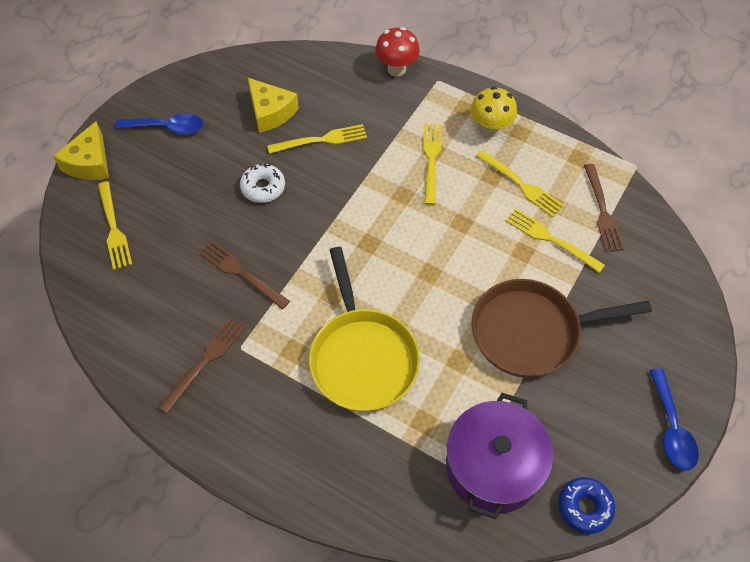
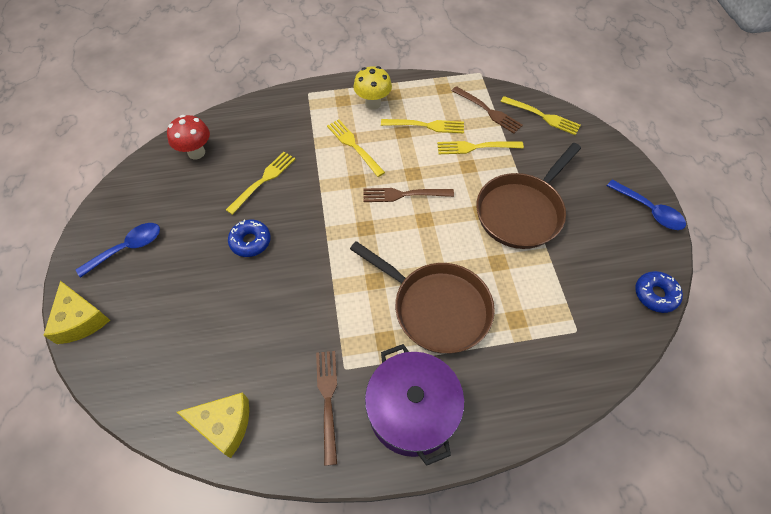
camera: 40 degrees left, 0 degrees up
yellow fork [98,181,132,270] -> yellow fork moved to [500,96,581,135]
brown fork [200,241,290,309] -> brown fork moved to [363,188,454,202]
white donut [240,164,285,203] -> blue donut [228,220,271,257]
yellow cheese [248,78,299,133] -> yellow cheese moved to [177,392,249,458]
yellow pan [309,247,420,412] -> brown pan [350,241,495,354]
red mushroom [375,27,420,77] -> red mushroom moved to [167,115,210,159]
purple pot [446,393,553,519] -> purple pot moved to [365,344,465,466]

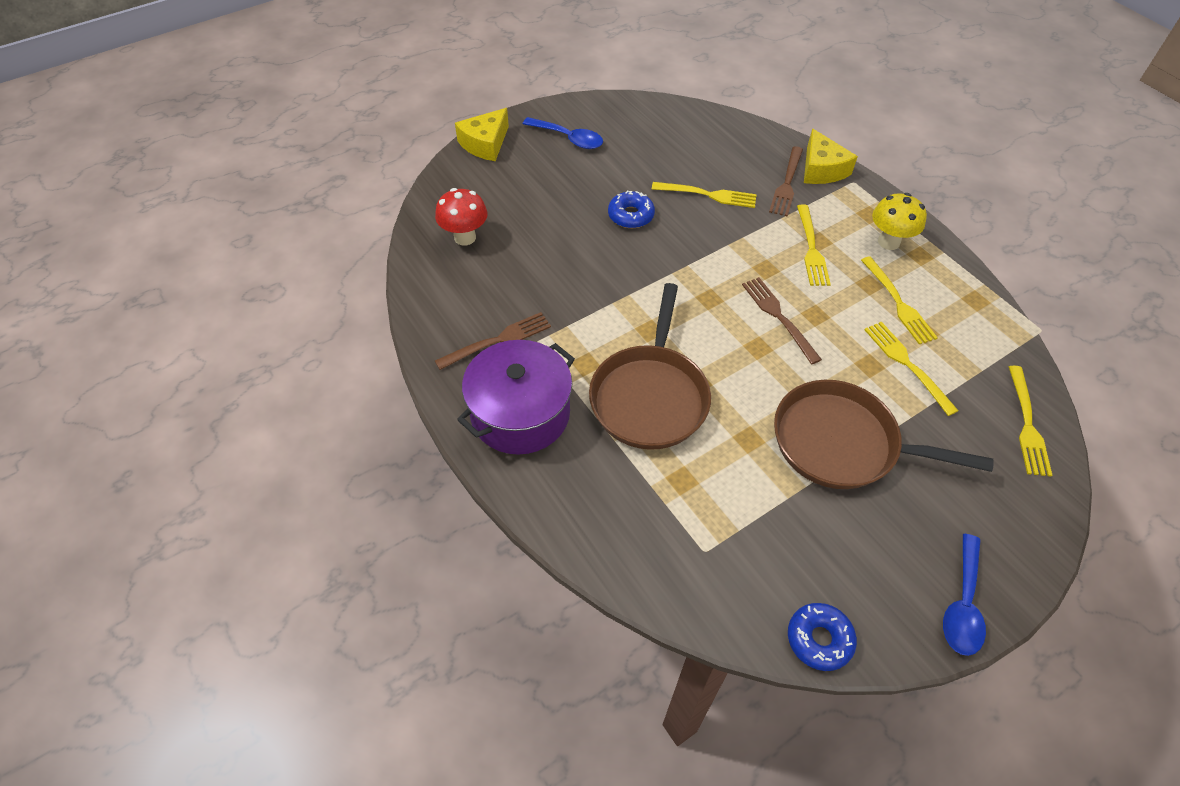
camera: 65 degrees right, 5 degrees down
red mushroom [167,115,210,159] -> red mushroom moved to [435,188,488,246]
yellow cheese [177,392,249,458] -> yellow cheese moved to [804,128,858,184]
yellow fork [327,119,385,177] -> yellow fork turned 150 degrees clockwise [797,204,831,286]
brown fork [452,86,523,134] -> brown fork moved to [769,146,803,216]

